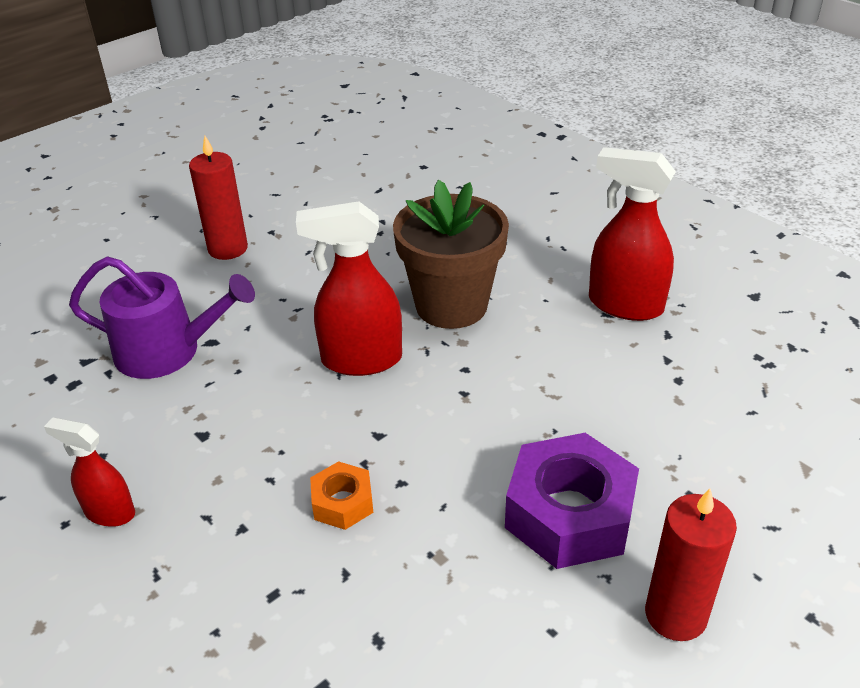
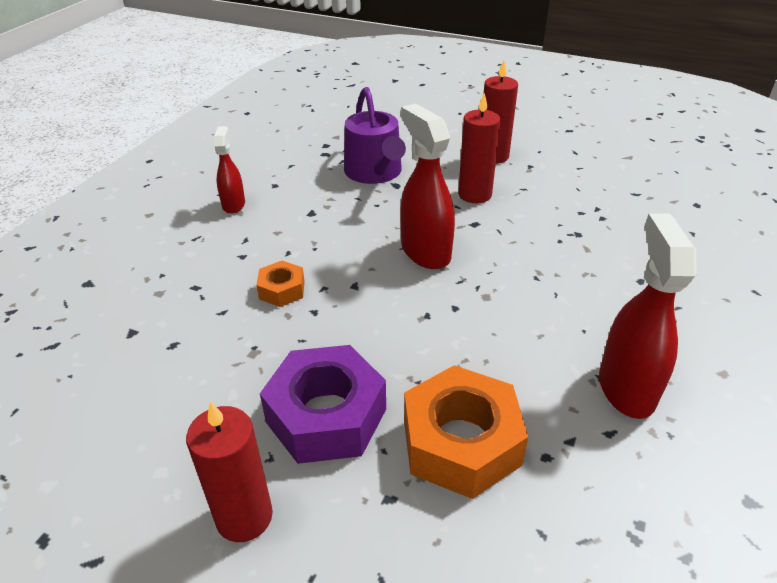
camera: 65 degrees right, 0 degrees up
brown flower pot [393,180,509,329] -> none
none -> orange nut [404,365,528,499]
none -> red candle [458,93,500,203]

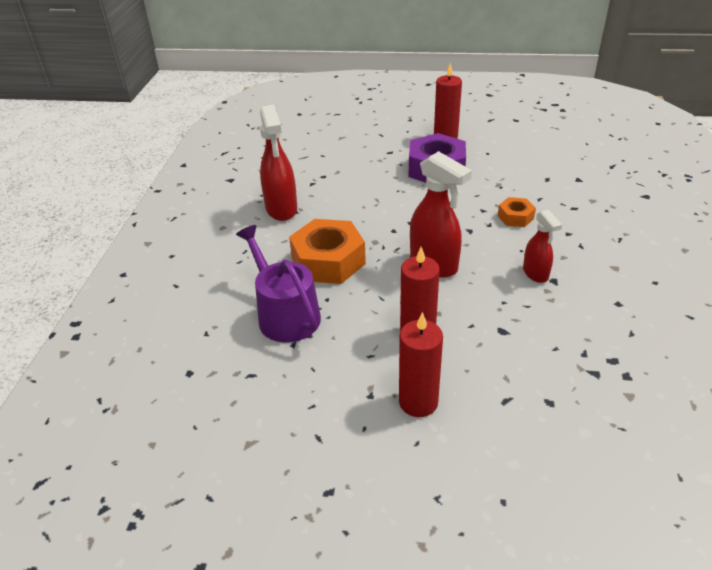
camera: 165 degrees right, 0 degrees up
red spray bottle [214,126,245,214] -> red spray bottle moved to [523,209,562,283]
purple watering can [344,87,406,184] -> purple watering can moved to [236,225,321,343]
orange nut [404,365,528,499] -> orange nut moved to [289,219,366,284]

